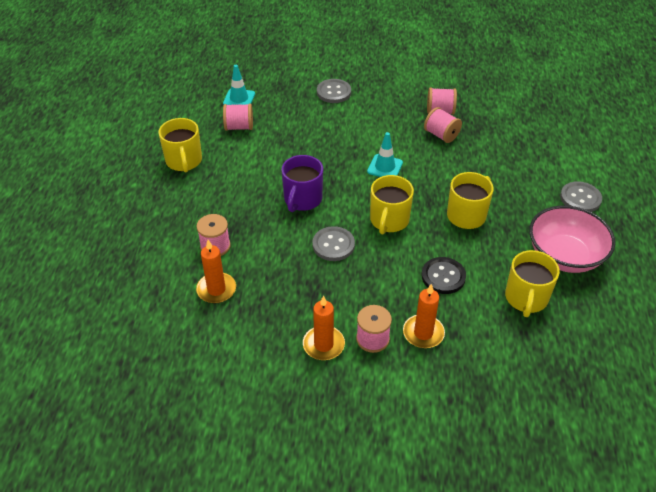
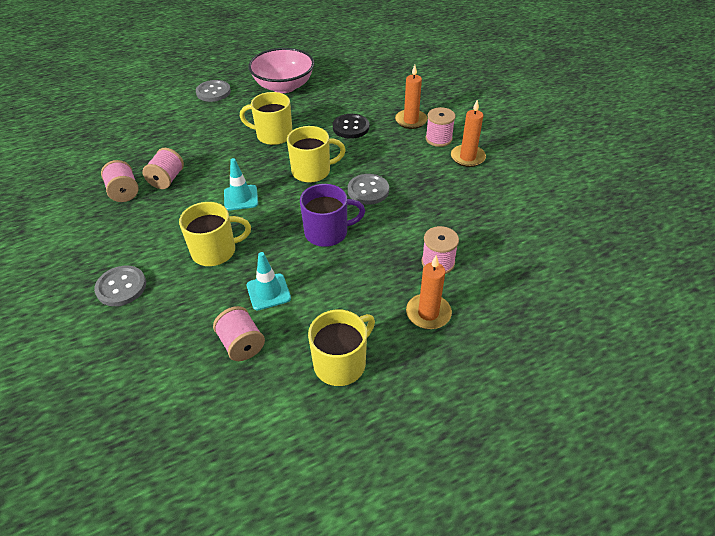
camera: 120 degrees left, 0 degrees up
orange candle [196,240,236,303] -> orange candle moved to [406,255,452,329]
turquoise traffic cone [223,65,255,105] -> turquoise traffic cone moved to [247,252,291,310]
yellow mug [505,250,560,317] -> yellow mug moved to [179,202,251,266]

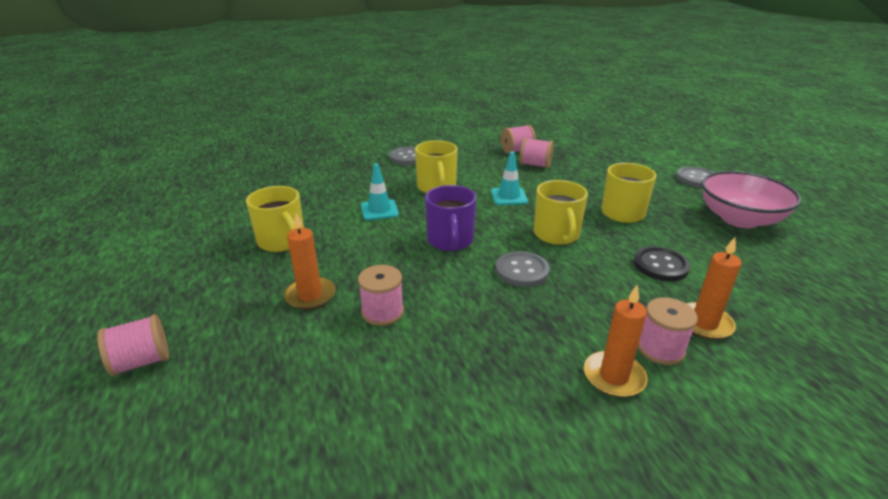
camera: 95 degrees right, 15 degrees down
pink spool [213,306,265,361] -> pink spool moved to [97,314,169,376]

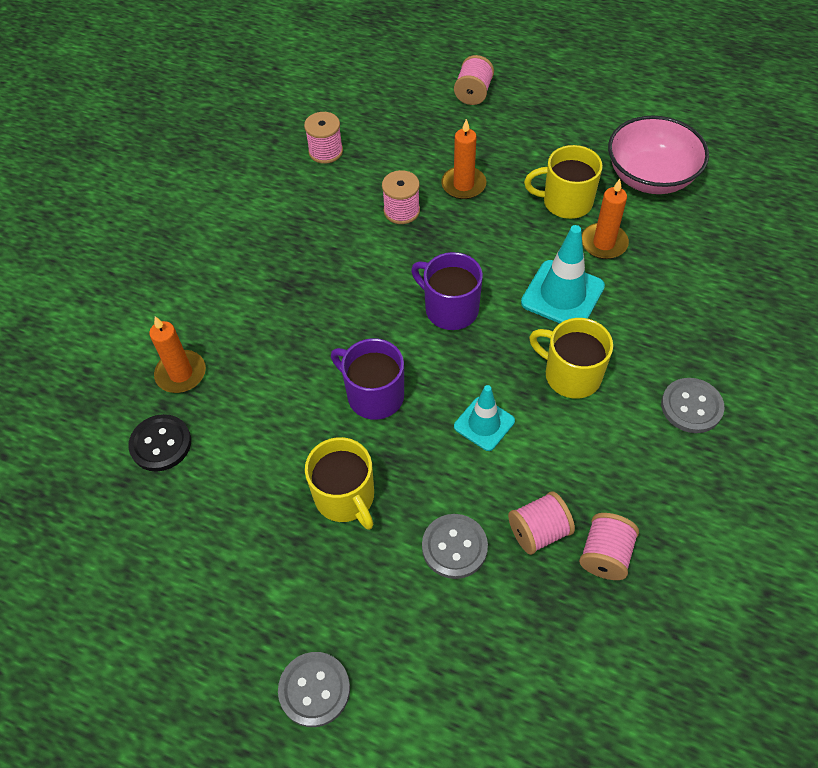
camera: 135 degrees right, 25 degrees up
turquoise traffic cone [361,163,399,220] -> turquoise traffic cone [521,225,605,323], size x1.56
grey button [496,251,550,287] -> grey button moved to [422,514,488,579]
yellow mug [533,180,588,245] -> purple mug [331,338,404,420]
orange candle [584,285,648,397] -> orange candle moved to [582,179,629,259]
black button [634,246,690,281] -> black button moved to [128,414,191,472]
pink spool [638,297,698,365] -> pink spool moved to [304,112,343,164]
pink bowl [701,171,801,228] -> pink bowl moved to [608,116,709,194]

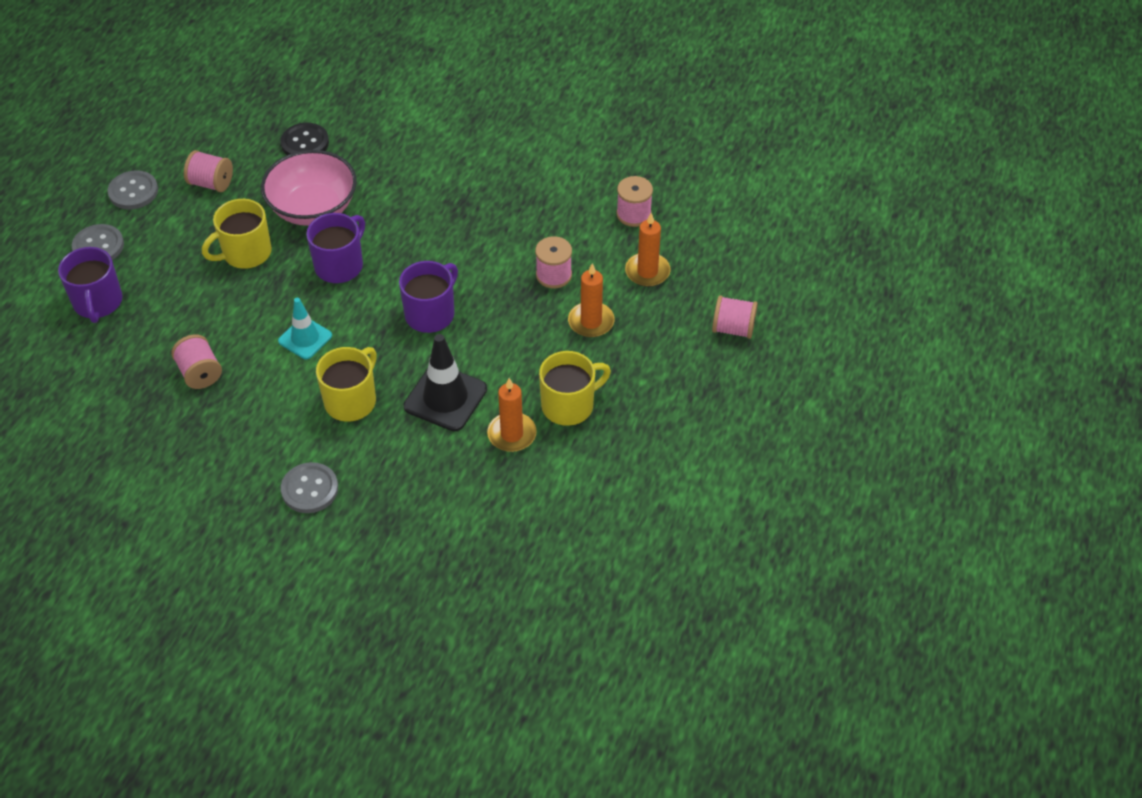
camera: 85 degrees right, 5 degrees down
orange candle [149,316,206,393] -> orange candle moved to [625,213,671,287]
grey button [422,514,488,579] -> grey button moved to [108,170,158,210]
turquoise traffic cone [521,225,605,323] -> black traffic cone [404,334,487,431]
yellow mug [524,145,603,219] -> yellow mug turned 60 degrees clockwise [539,351,611,426]
pink spool [579,513,639,580] -> pink spool moved to [184,150,233,192]
pink bowl [608,116,709,194] -> pink bowl moved to [261,150,357,226]
none -> purple mug [58,247,122,323]

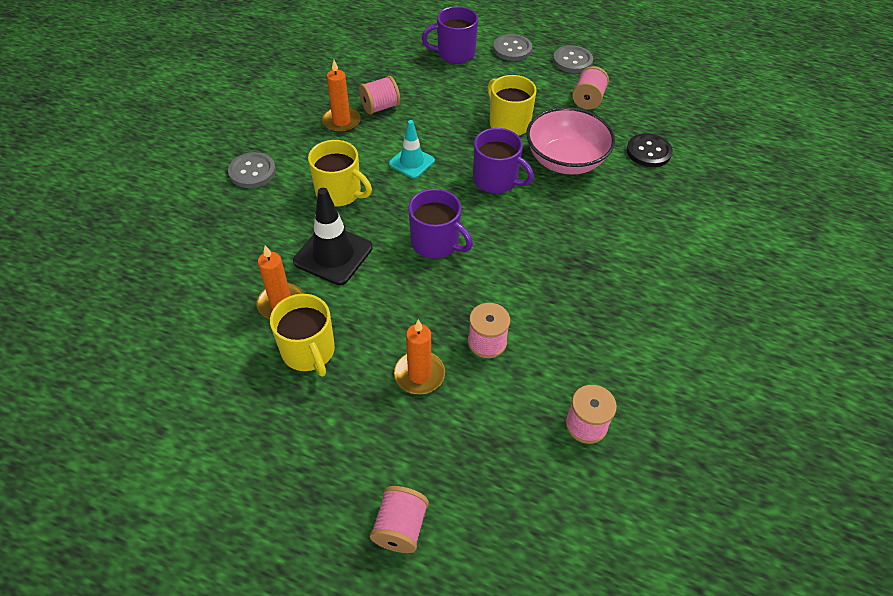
camera: 90 degrees right, 0 degrees up
orange candle [625,213,671,287] -> orange candle moved to [322,60,361,133]

